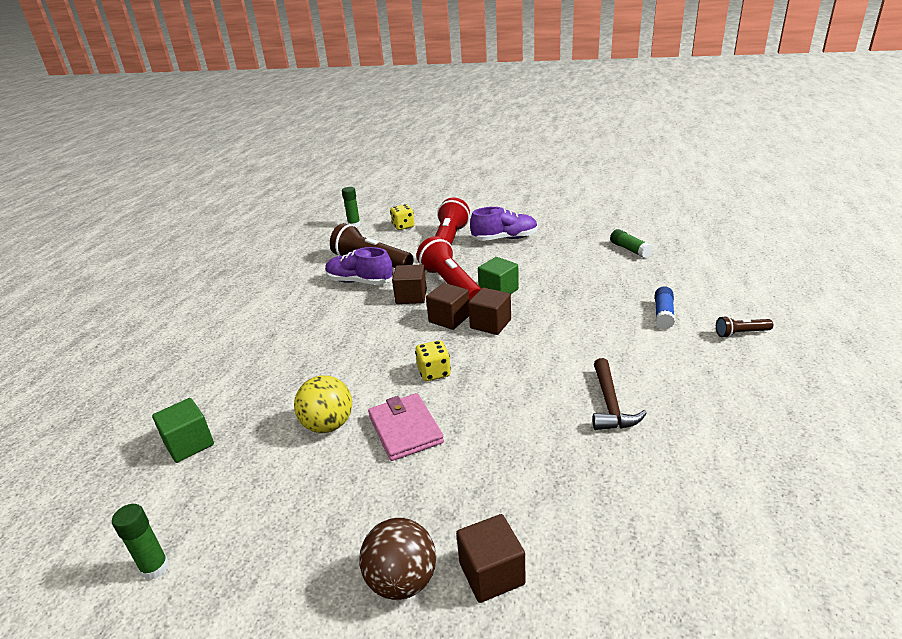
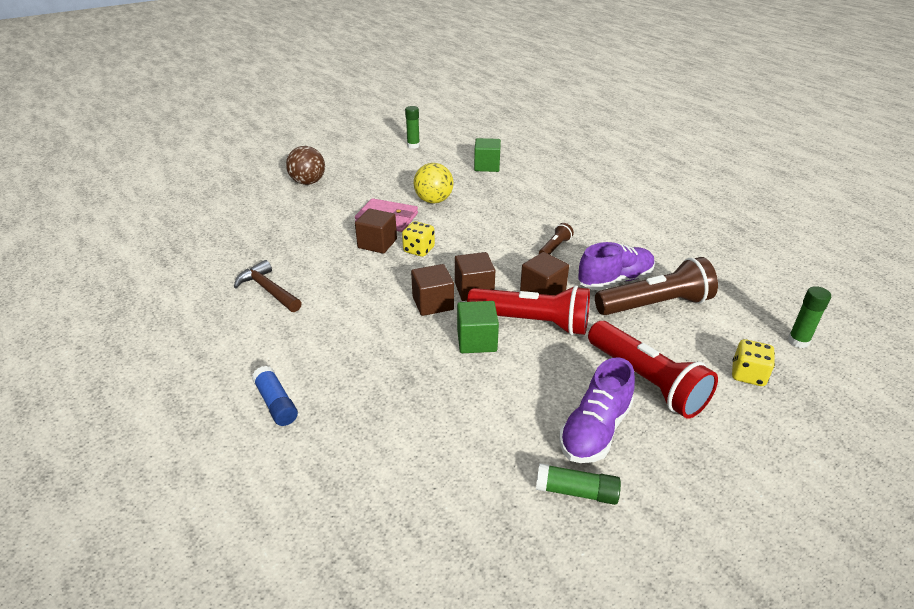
camera: 130 degrees right, 5 degrees up
brown cube [456,514,525,603] -> brown cube moved to [355,209,397,253]
green glue stick [610,229,653,258] -> green glue stick moved to [536,463,621,505]
brown flashlight [716,316,773,338] -> brown flashlight moved to [539,223,574,255]

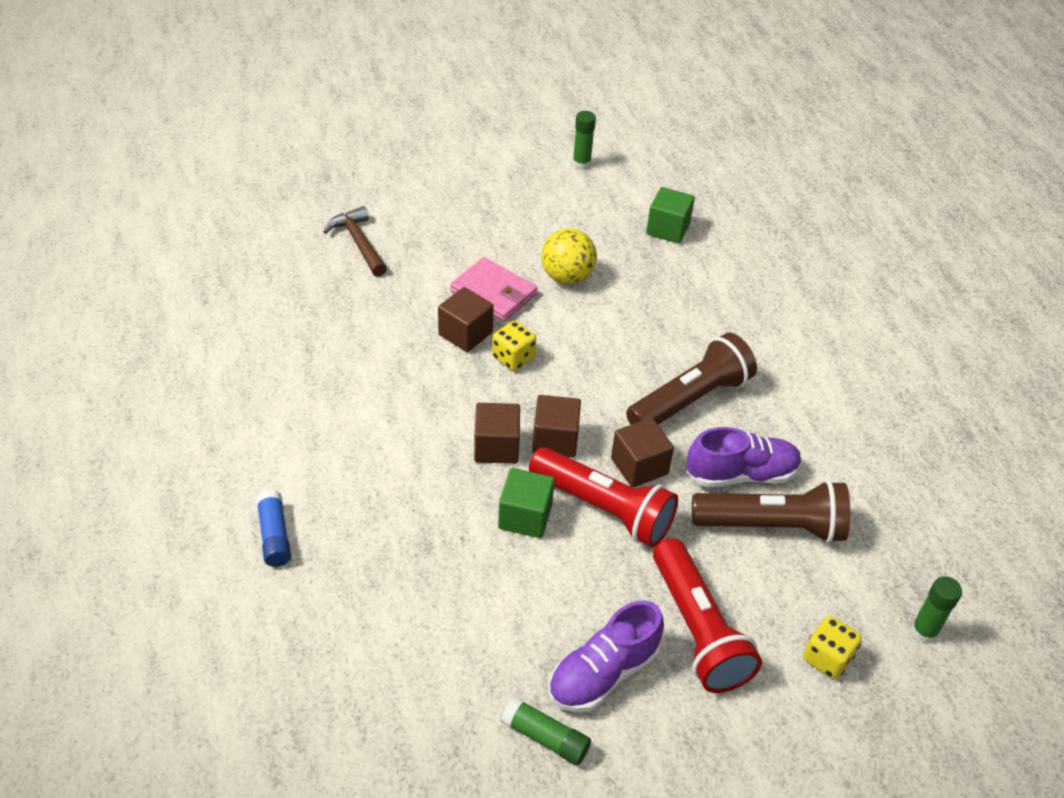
camera: 15 degrees right, 10 degrees up
brown hammer [234,260,302,312] -> brown hammer moved to [323,206,387,277]
brown ball [286,146,325,185] -> none
brown flashlight [539,223,574,255] -> brown flashlight [626,332,757,425], size x2.14

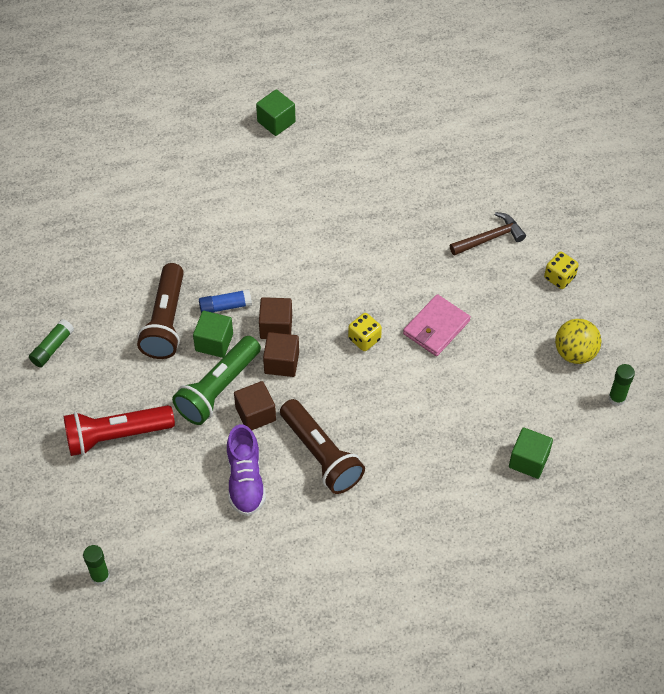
camera: 95 degrees right, 10 degrees up
blue glue stick [256,490,291,567] -> blue glue stick moved to [199,289,252,313]
brown cube [438,287,494,352] -> none
red flashlight [529,447,678,547] -> green flashlight [172,336,261,425]
yellow ball [541,228,597,284] -> yellow ball moved to [555,319,601,364]
purple shoe [548,601,664,712] -> none
brown flashlight [692,480,850,543] -> brown flashlight moved to [137,263,184,359]
yellow dice [803,616,862,679] -> yellow dice moved to [544,252,579,289]
none -> green cube [256,89,296,136]

